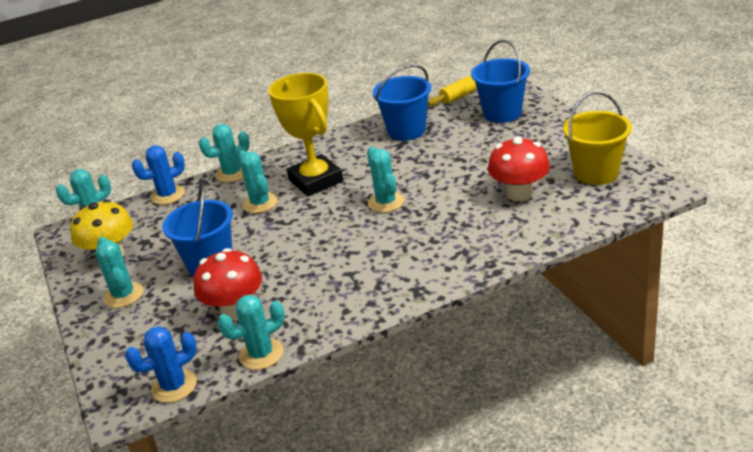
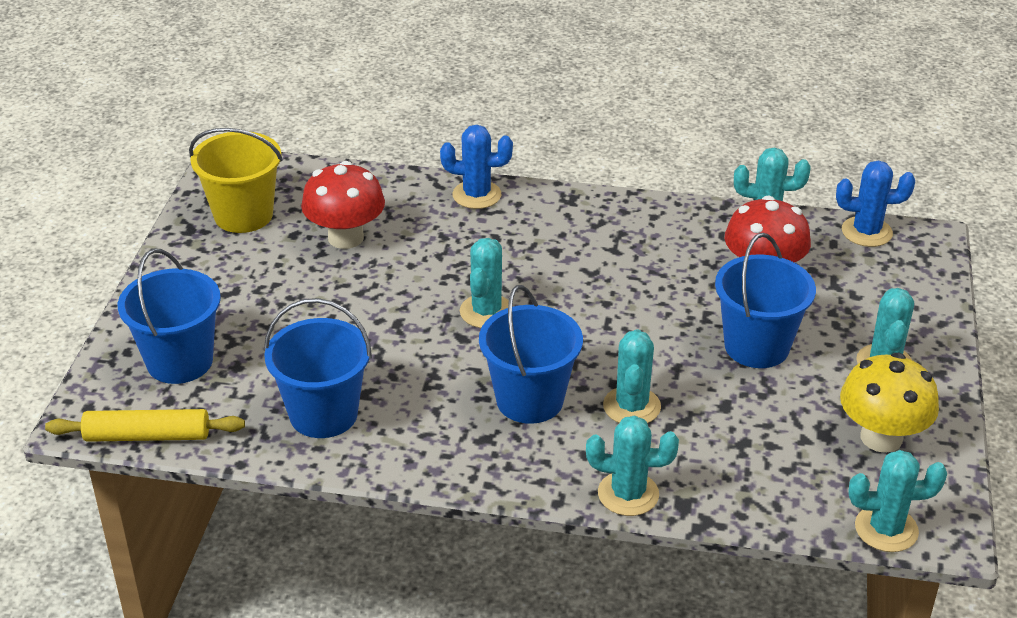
camera: 150 degrees left, 5 degrees up
blue cactus [132,145,185,205] -> blue cactus moved to [440,125,513,209]
yellow trophy [268,73,343,196] -> blue bucket [479,285,583,424]

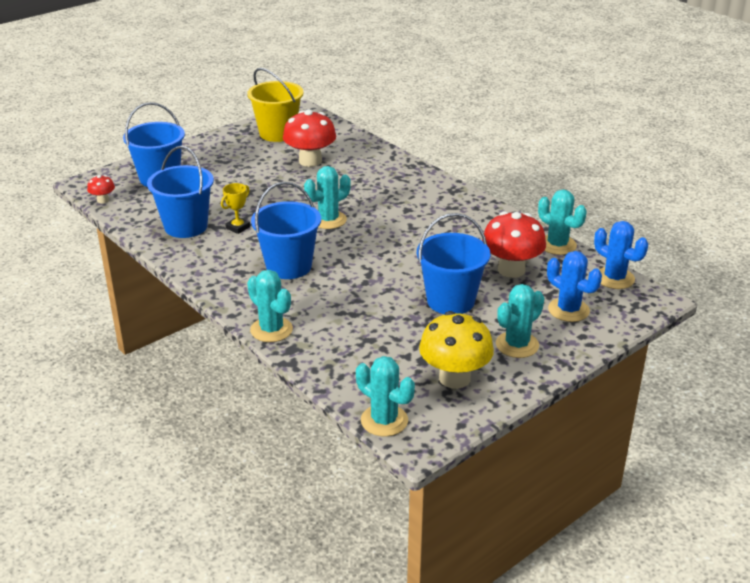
camera: 40 degrees right, 5 degrees down
yellow rolling pin [45,409,245,442] -> red mushroom [87,175,115,203]
blue cactus [440,125,513,209] -> blue cactus moved to [547,251,602,322]
turquoise cactus [603,329,661,423] -> none
none -> yellow trophy [221,183,250,234]

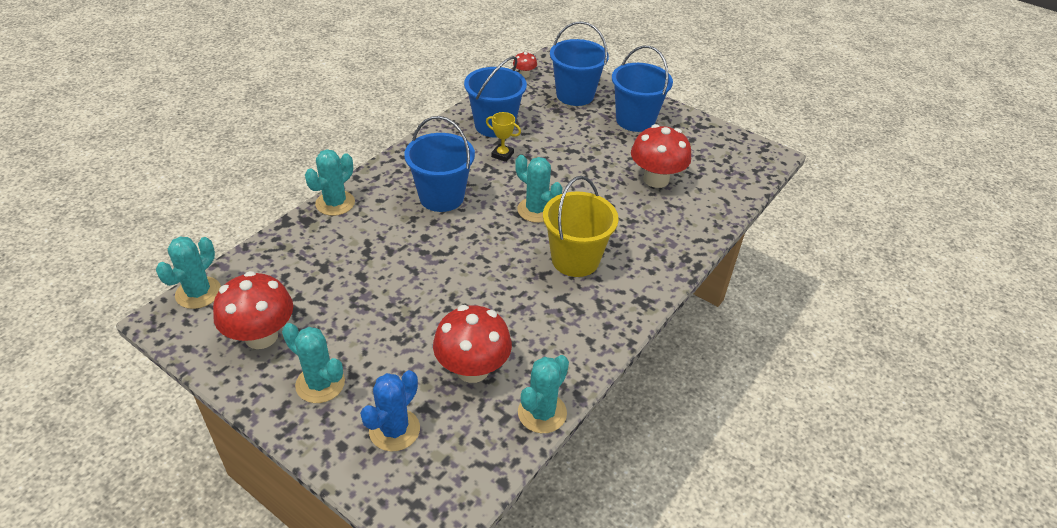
camera: 75 degrees right, 10 degrees up
yellow bucket [247,68,304,142] -> yellow bucket moved to [543,176,619,277]
blue bucket [417,213,490,314] -> blue bucket moved to [612,46,673,132]
yellow mushroom [419,311,494,389] -> red mushroom [213,271,293,349]
blue cactus [594,221,648,289] -> none

